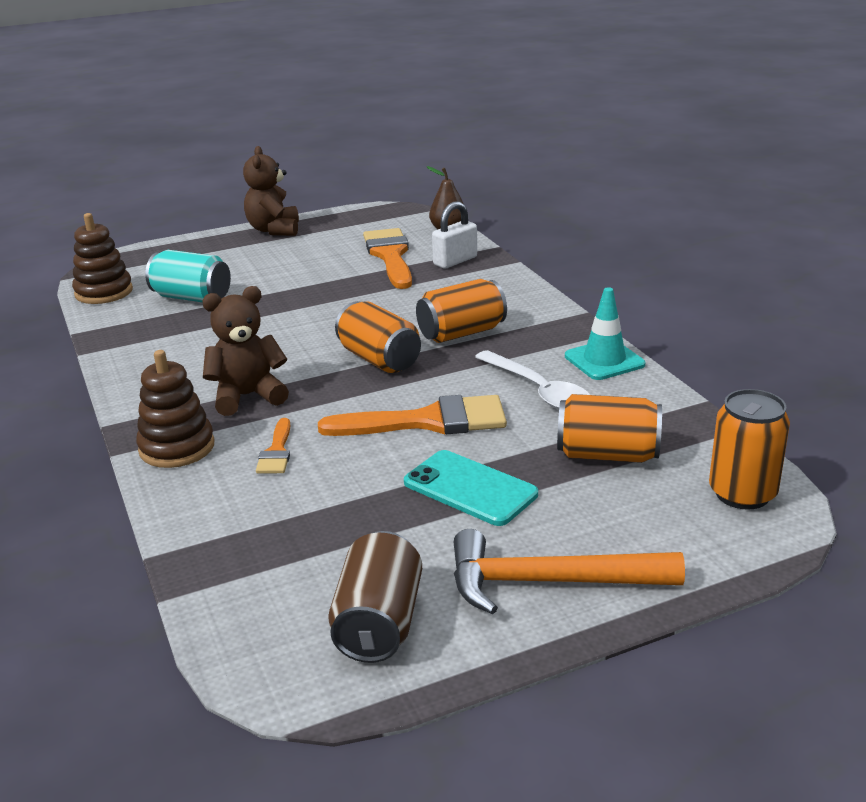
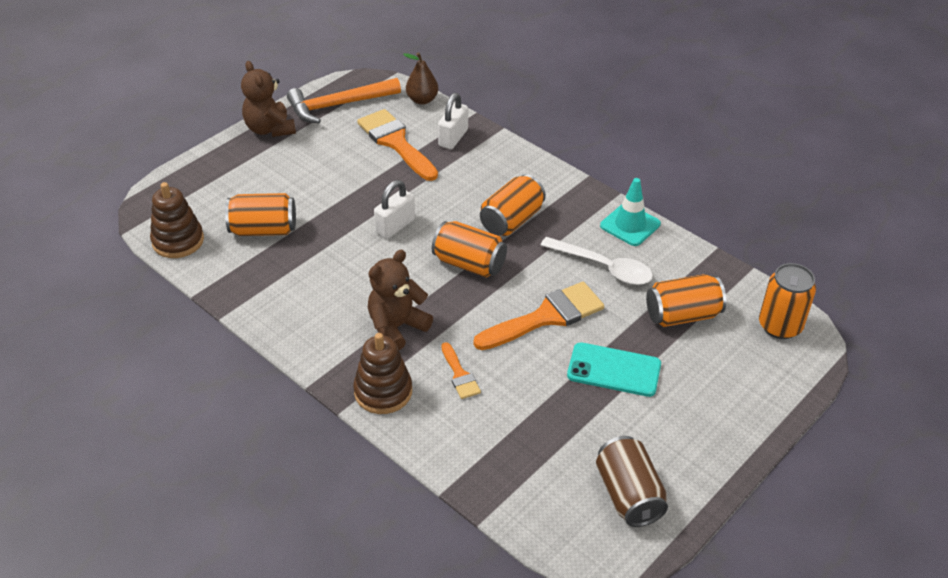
camera: 25 degrees left, 15 degrees up
turquoise can [145,250,231,302] -> orange can [225,193,296,236]
orange hammer [454,529,685,614] -> orange hammer moved to [287,78,401,123]
none -> white padlock [374,180,415,239]

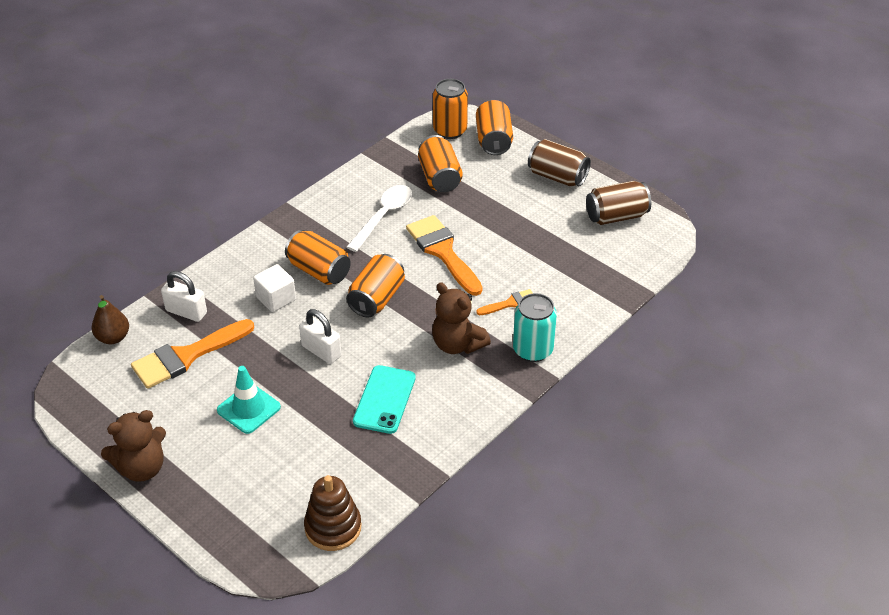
camera: 90 degrees left, 0 degrees up
orange can [225,193,296,236] -> orange can moved to [476,100,513,155]
orange hammer [287,78,401,123] -> none
brown stacking toy [353,333,412,414] -> turquoise can [513,293,557,362]
turquoise phone [567,342,661,397] -> turquoise phone moved to [353,365,416,434]
turquoise traffic cone [600,178,661,246] -> turquoise traffic cone moved to [217,366,281,434]
none -> white cube [253,264,296,312]
none -> brown can [528,139,591,187]

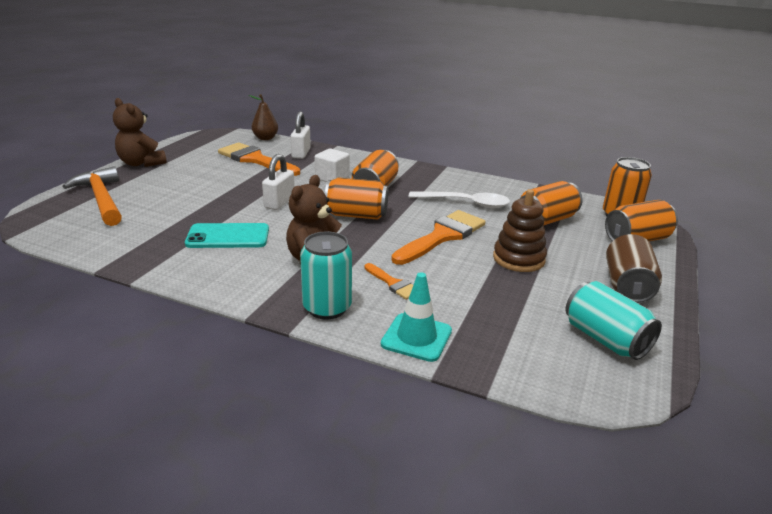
camera: 70 degrees right, 15 degrees down
turquoise traffic cone [217,366,281,434] -> turquoise traffic cone moved to [381,272,452,362]
brown stacking toy [304,475,361,551] -> brown stacking toy moved to [493,189,547,272]
brown can [586,181,651,225] -> turquoise can [565,281,662,360]
none -> orange hammer [62,166,122,226]

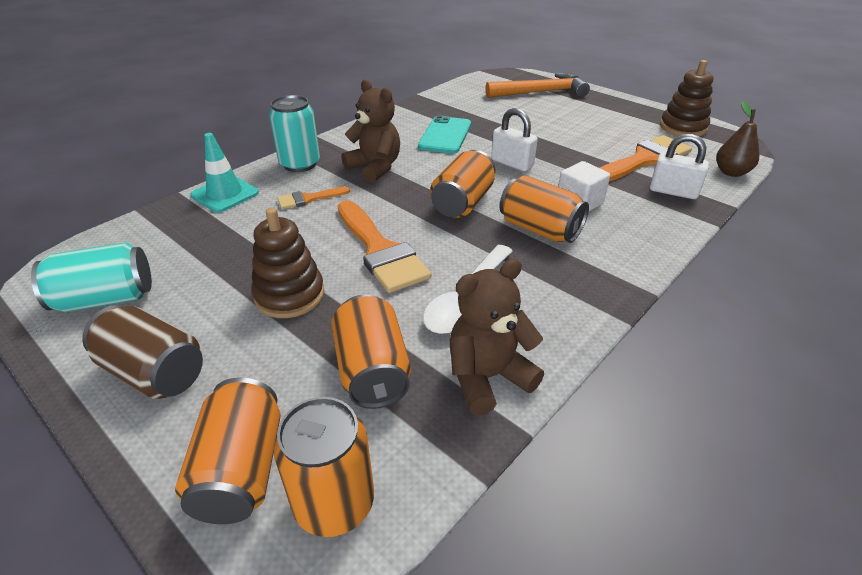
camera: 110 degrees right, 10 degrees up
brown teddy bear [113,98,167,167] -> brown teddy bear moved to [450,258,544,415]
none -> brown stacking toy [660,60,713,136]

